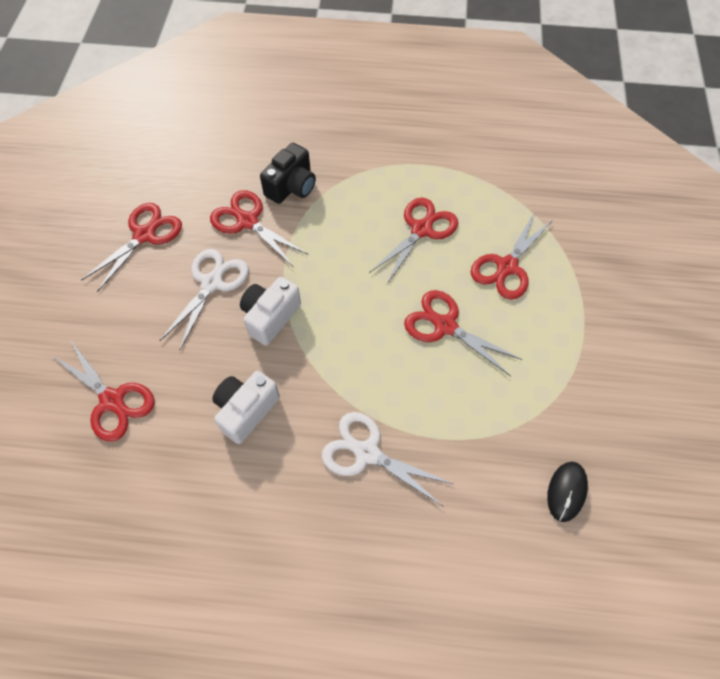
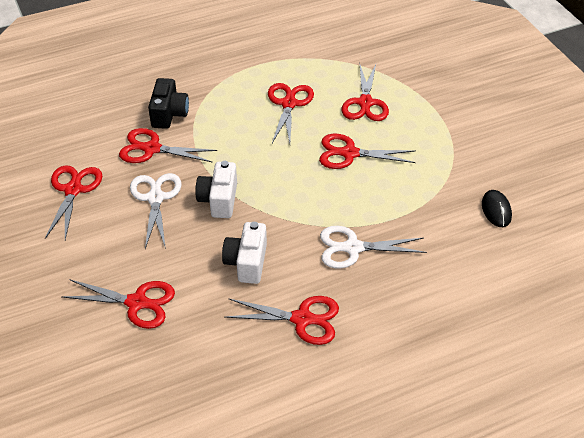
camera: 30 degrees left, 15 degrees down
none -> red scissors [225,296,339,345]

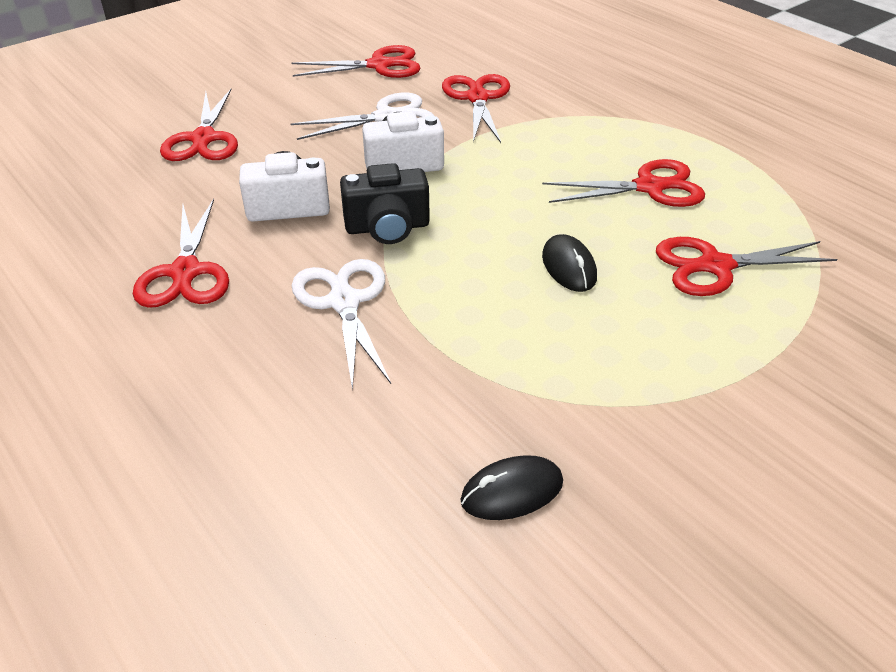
camera: 75 degrees right, 5 degrees down
black camera [148,78,189,129] -> black camera moved to [340,163,430,244]
red scissors [319,134,416,169] -> black mouse [542,234,597,292]

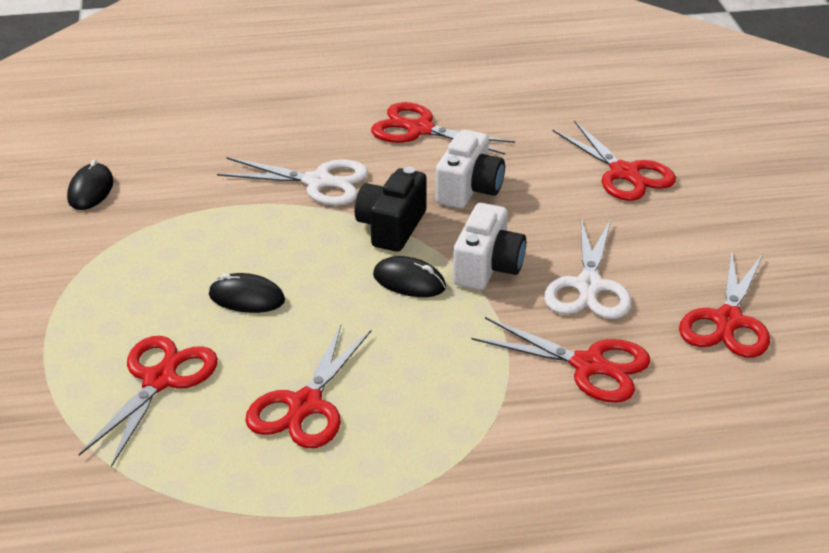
camera: 120 degrees right, 5 degrees down
red scissors [160,89,238,161] -> red scissors turned 150 degrees counterclockwise [553,120,676,201]
none -> black mouse [373,256,446,297]

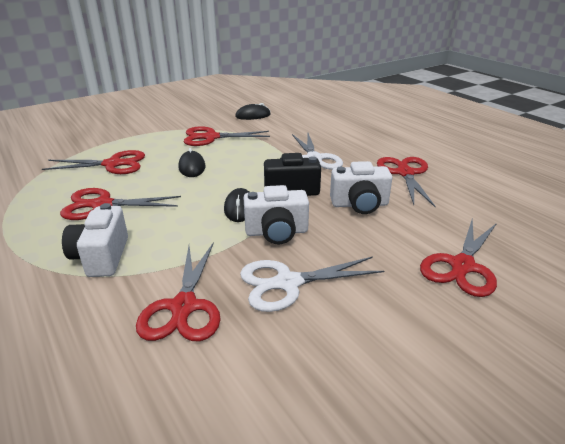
camera: 65 degrees right, 5 degrees down
red scissors [679,250,770,358] -> red scissors moved to [184,126,270,146]
none -> white camera [62,203,128,277]

